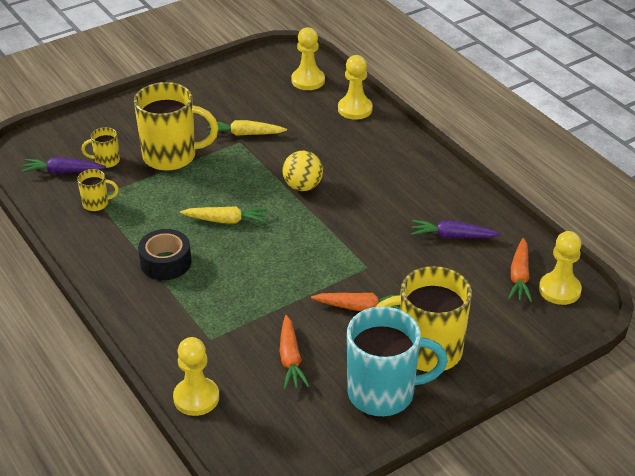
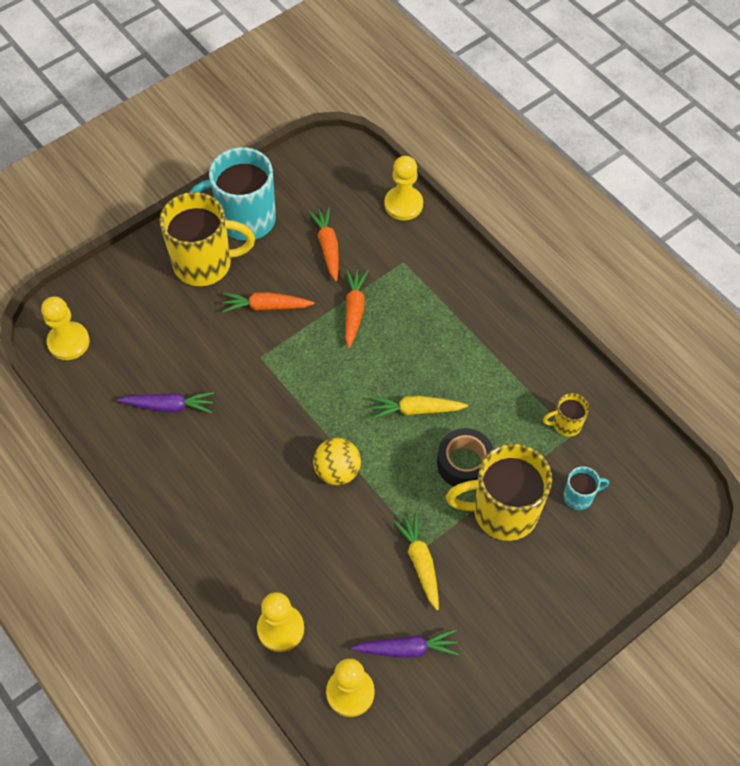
camera: 175 degrees right, 20 degrees up
purple carrot [21,158,106,174] -> purple carrot moved to [351,629,459,658]
yellow mug [82,127,120,168] -> turquoise mug [563,466,609,510]
black tape [138,229,191,280] -> black tape moved to [437,428,493,487]
yellow carrot [206,120,287,136] -> yellow carrot turned 105 degrees counterclockwise [393,513,439,610]
orange carrot [508,238,532,302] -> orange carrot moved to [345,269,368,348]

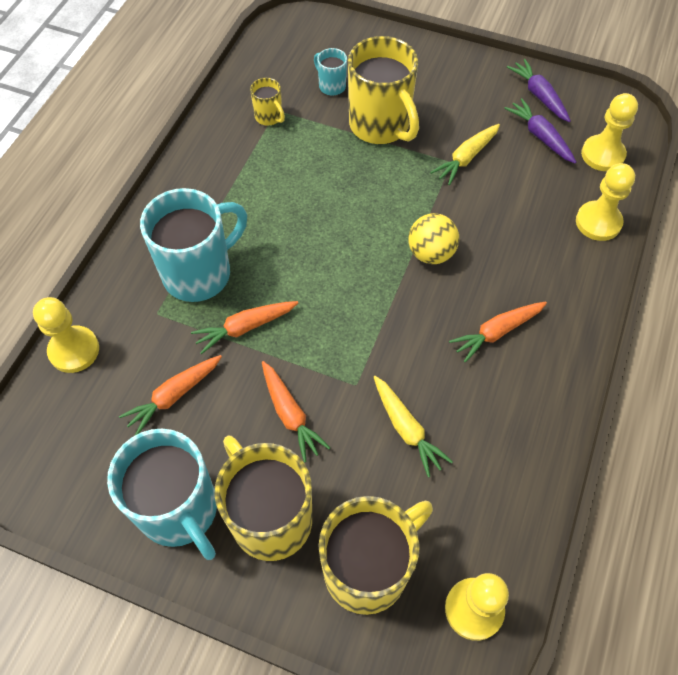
camera: 120 degrees left, 0 degrees up
purple carrot [117,392,214,413] -> purple carrot moved to [507,59,571,122]
yellow carrot [371,396,468,419] -> yellow carrot moved to [374,376,453,478]
black tape [437,428,493,487] -> none
none -> turquoise mug [140,188,247,302]
none -> yellow mug [319,496,433,615]
none -> orange carrot [449,302,547,363]

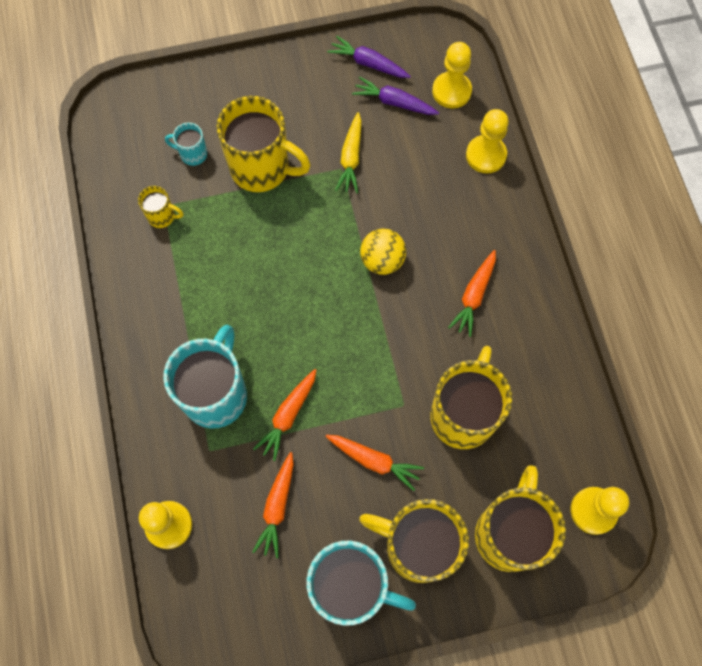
camera: 35 degrees left, 10 degrees up
yellow carrot [374,376,453,478] -> yellow mug [430,346,512,449]

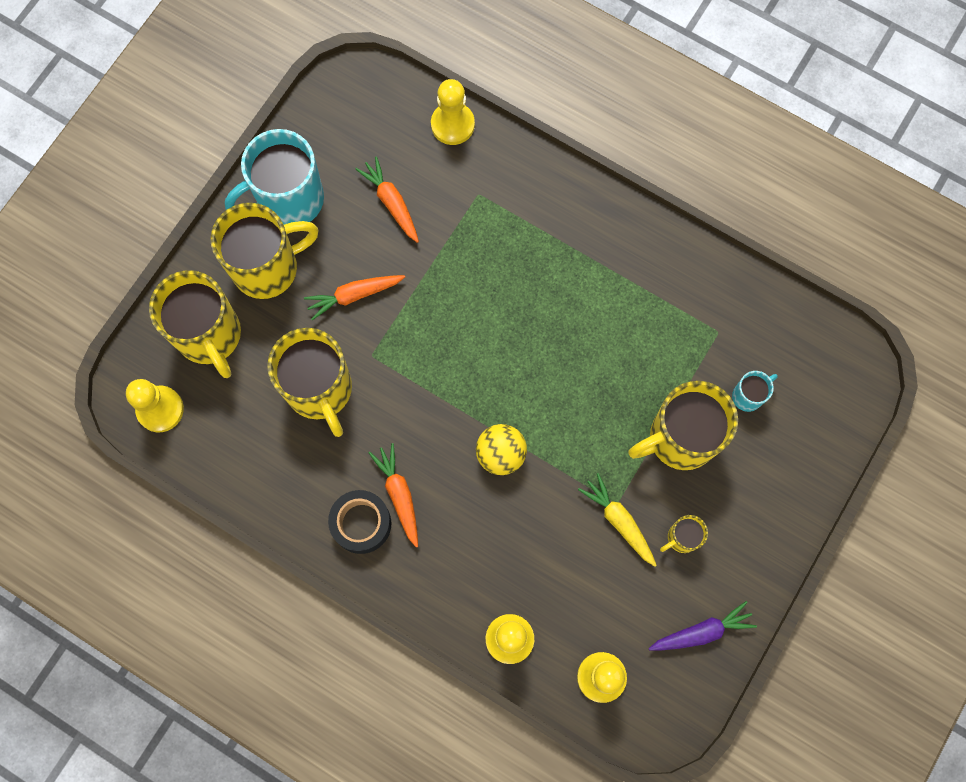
camera: 135 degrees right, 5 degrees up
yellow mug [138,186,183,228] -> yellow mug moved to [660,515,708,553]
turquoise mug [163,324,247,429] -> none
orange carrot [253,369,316,461] -> none
purple carrot [352,76,439,115] -> none
none -> black tape [328,490,392,554]

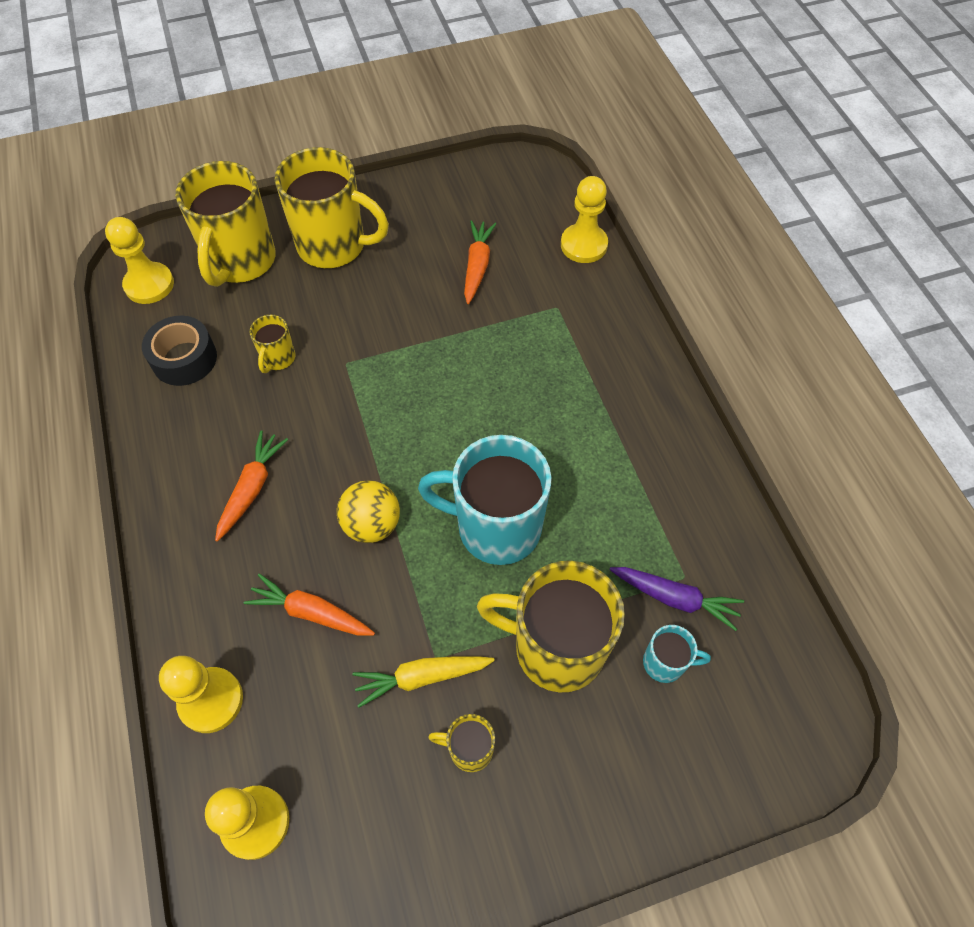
camera: 40 degrees right, 15 degrees down
turquoise mug [225,129,324,225] -> turquoise mug moved to [418,435,552,565]
yellow mug [267,328,352,437] -> yellow mug [249,314,295,373], size x0.46
orange carrot [304,275,405,321] -> orange carrot moved to [244,574,375,636]
black tape [328,490,392,554] -> black tape moved to [142,316,217,386]
yellow carrot [578,473,657,567] -> yellow carrot turned 105 degrees counterclockwise [352,656,495,708]
purple carrot [649,601,757,651] -> purple carrot moved to [610,567,744,631]

